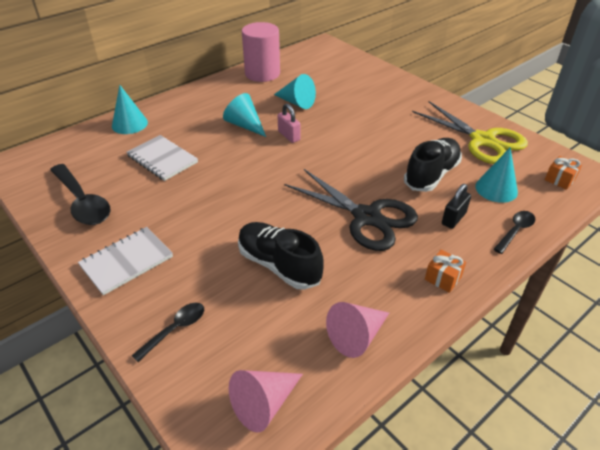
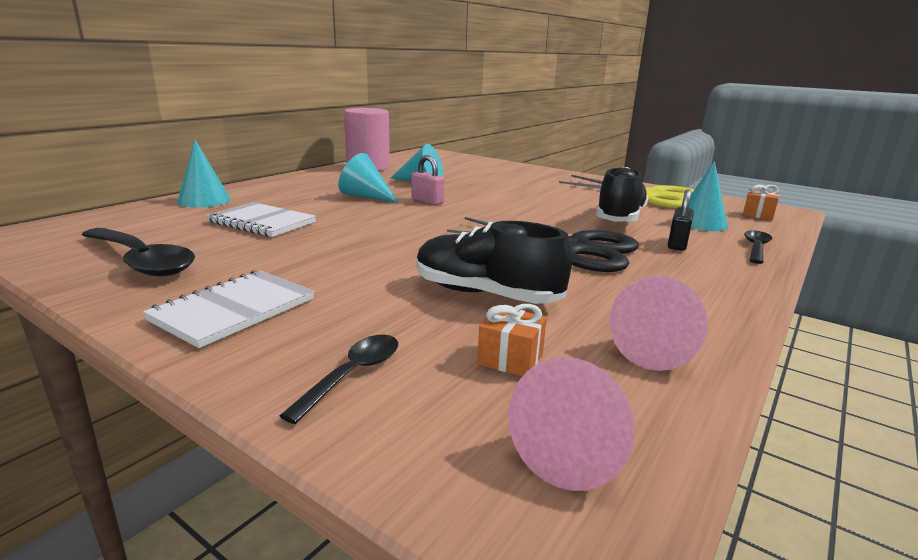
camera: 15 degrees left, 20 degrees down
orange gift [425,250,466,293] -> orange gift moved to [477,304,547,376]

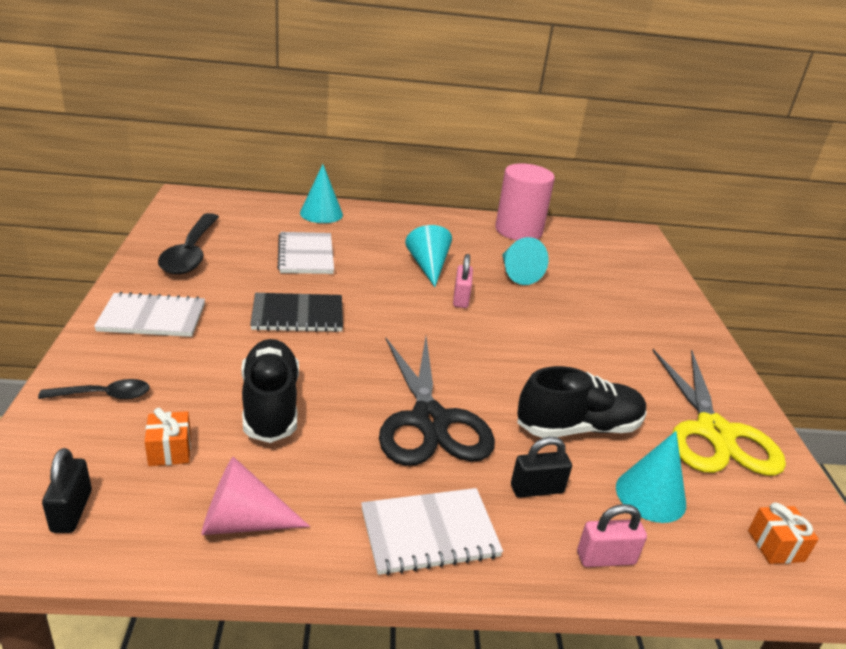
camera: 50 degrees right, 10 degrees up
pink cone [508,357,635,491] -> black padlock [42,448,92,533]
black spoon [744,230,772,264] -> pink padlock [577,504,647,567]
none -> black notebook [250,293,343,332]
none -> white notebook [361,488,503,575]

